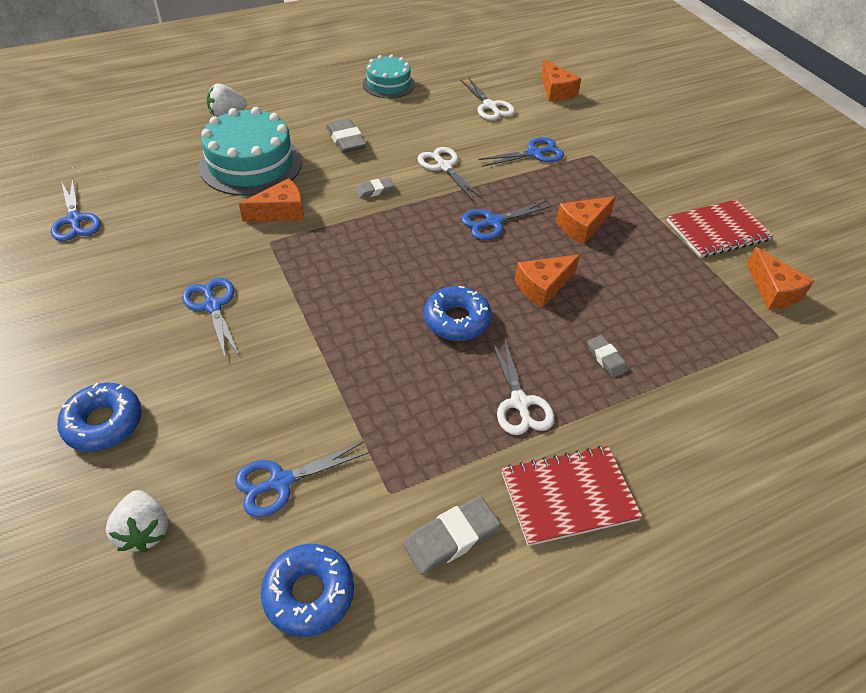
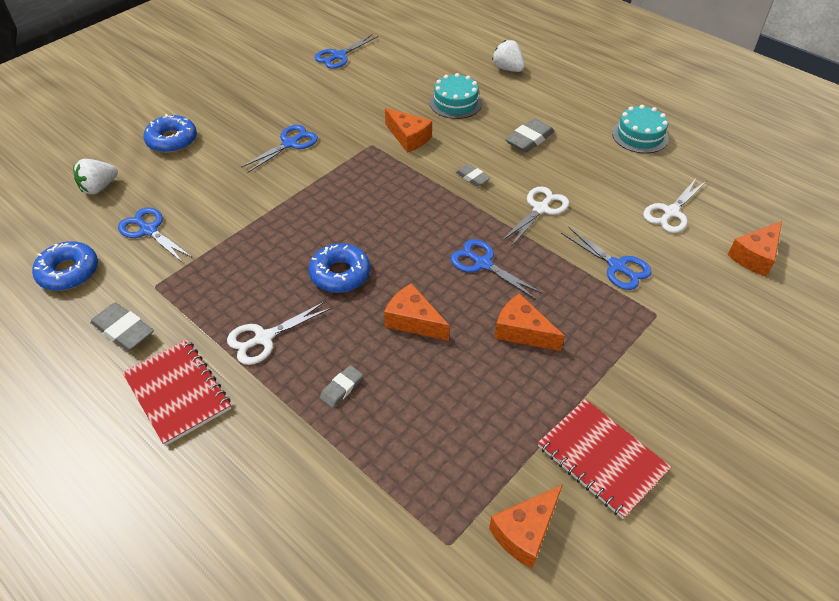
camera: 70 degrees right, 0 degrees up
turquoise cake [199,107,302,196] -> turquoise cake [430,73,482,119], size x0.60

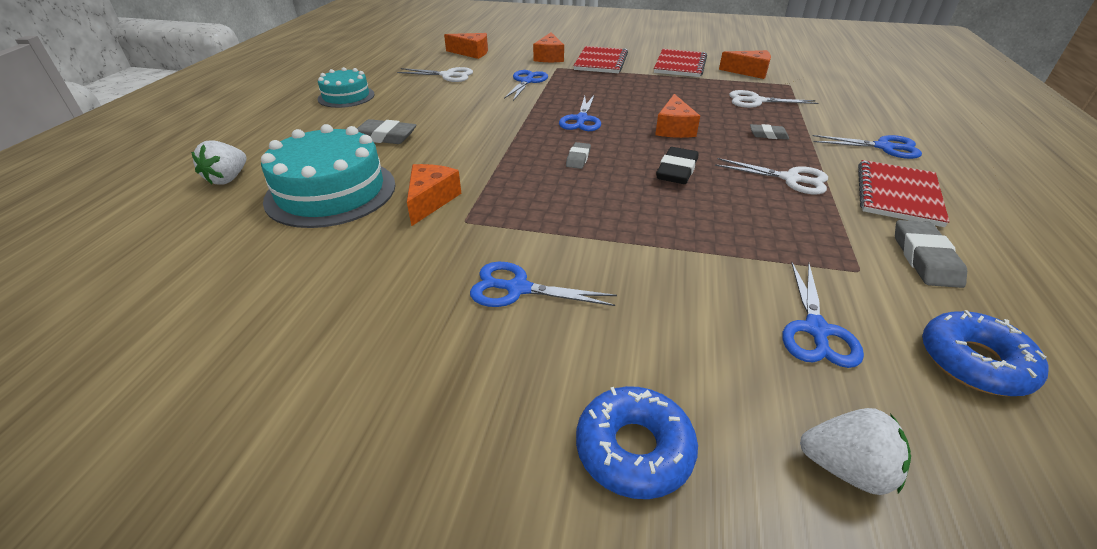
camera: 120 degrees left, 10 degrees down
blue donut [309,243,370,293] -> black eraser [656,147,698,184]
blue scissors [315,34,378,69] -> blue scissors moved to [812,135,922,159]
turquoise cake [430,73,482,119] -> turquoise cake [261,124,396,228], size x1.68
grey eraser [455,164,491,186] -> grey eraser moved to [566,142,591,169]
orange cheese [494,293,565,351] -> orange cheese moved to [533,32,564,62]
white scissors [502,186,569,245] -> white scissors moved to [729,90,818,108]
none -> red notebook [574,46,628,73]

